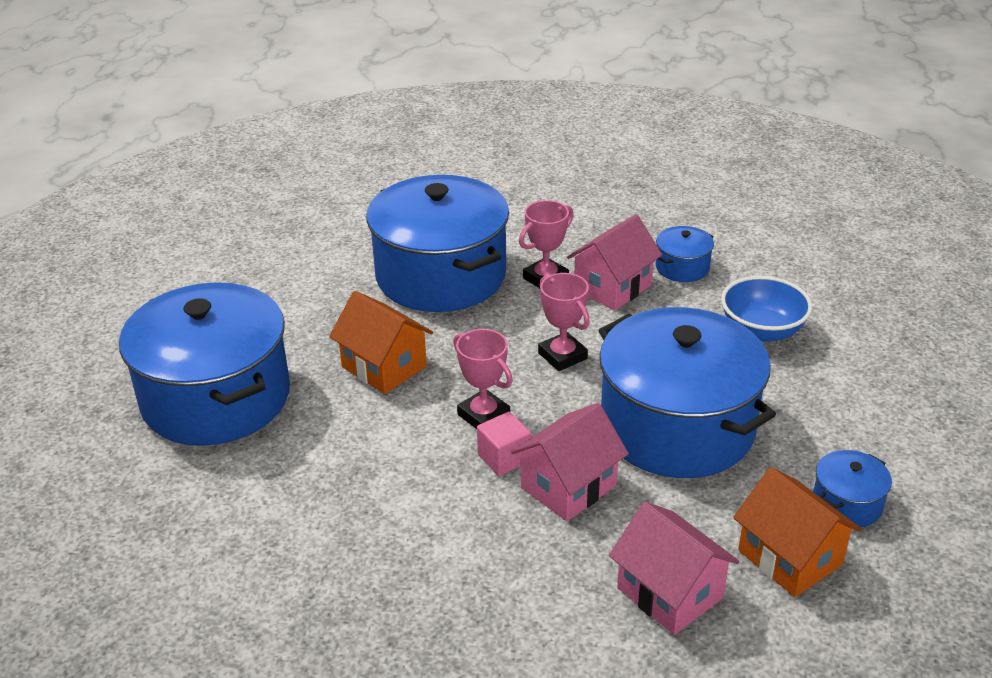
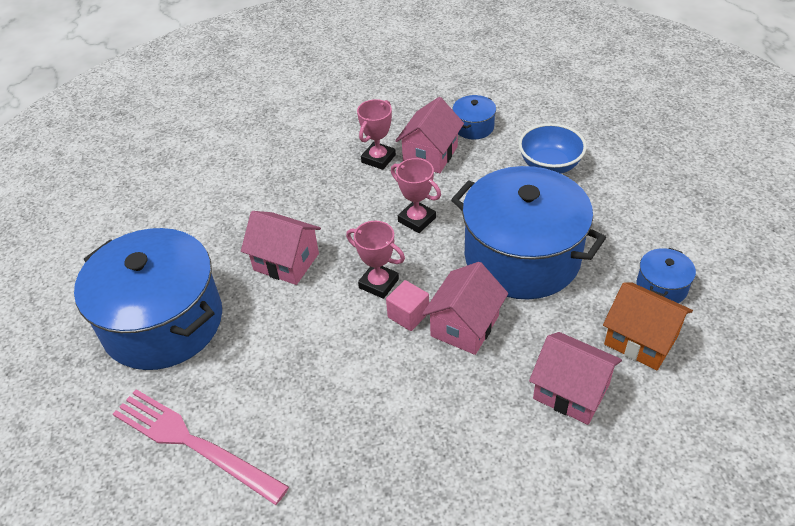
camera: 15 degrees left, 10 degrees up
orange house [329,291,433,394] -> pink house [241,211,321,285]
blue pot [366,175,509,312] -> none
none -> pink fork [113,389,289,505]

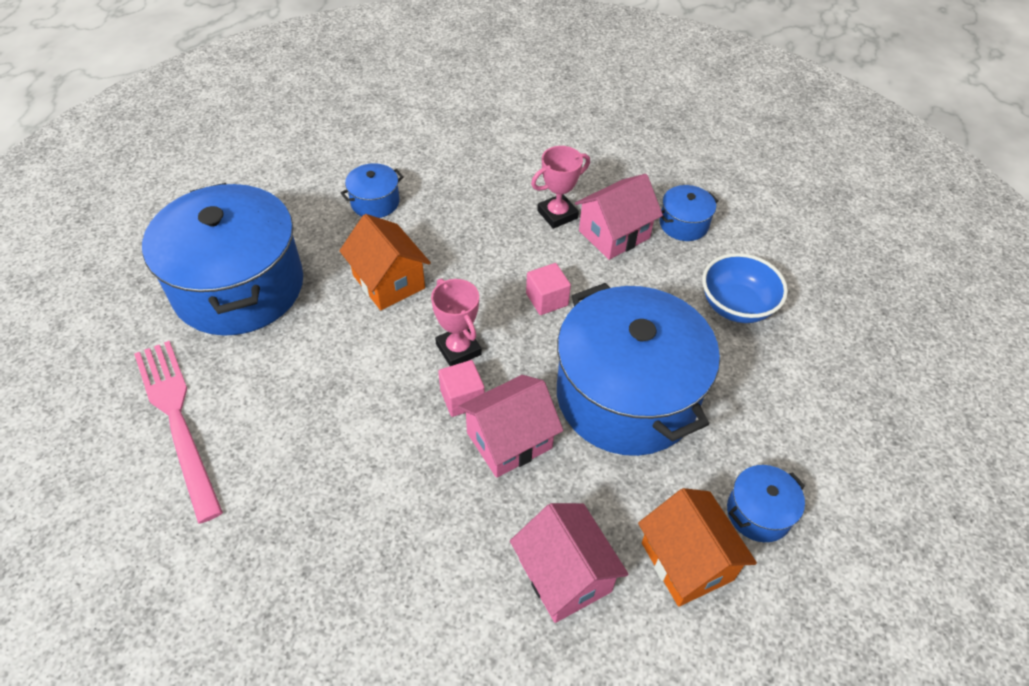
camera: 25 degrees right, 5 degrees up
pink house [241,211,321,285] -> orange house [339,214,431,310]
pink trophy [391,158,441,233] -> pink cube [526,263,571,315]
none -> blue pot [341,163,404,218]

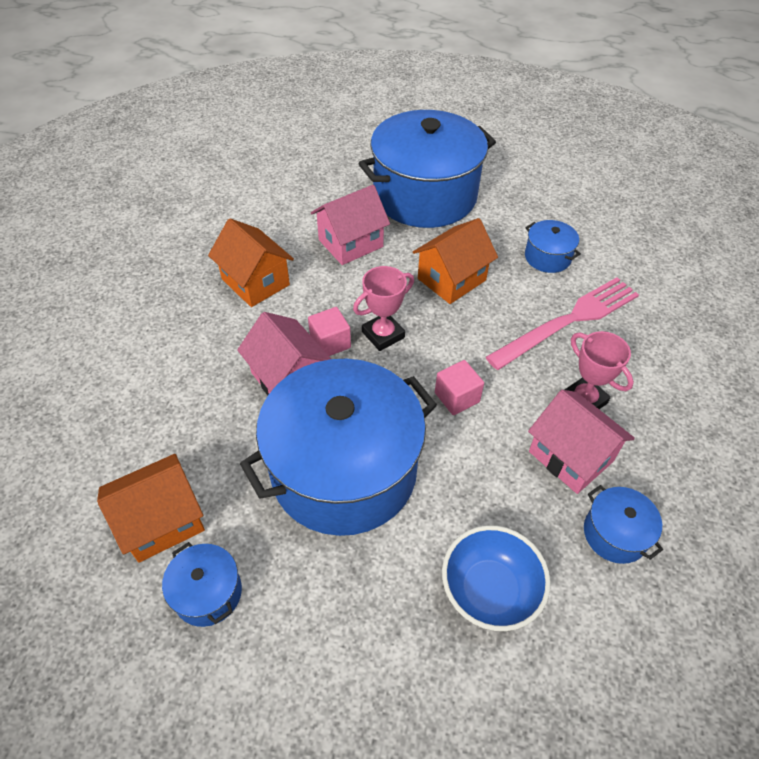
camera: 85 degrees right, 0 degrees up
pink fork [134,341,223,524] -> pink fork moved to [486,277,639,370]
pink house [510,503,629,623] -> pink house moved to [311,185,390,265]
none -> orange house [208,218,294,307]

